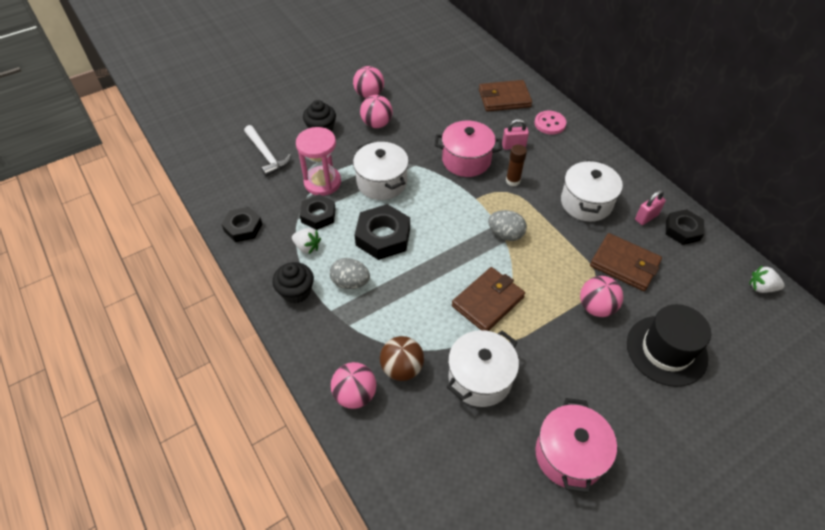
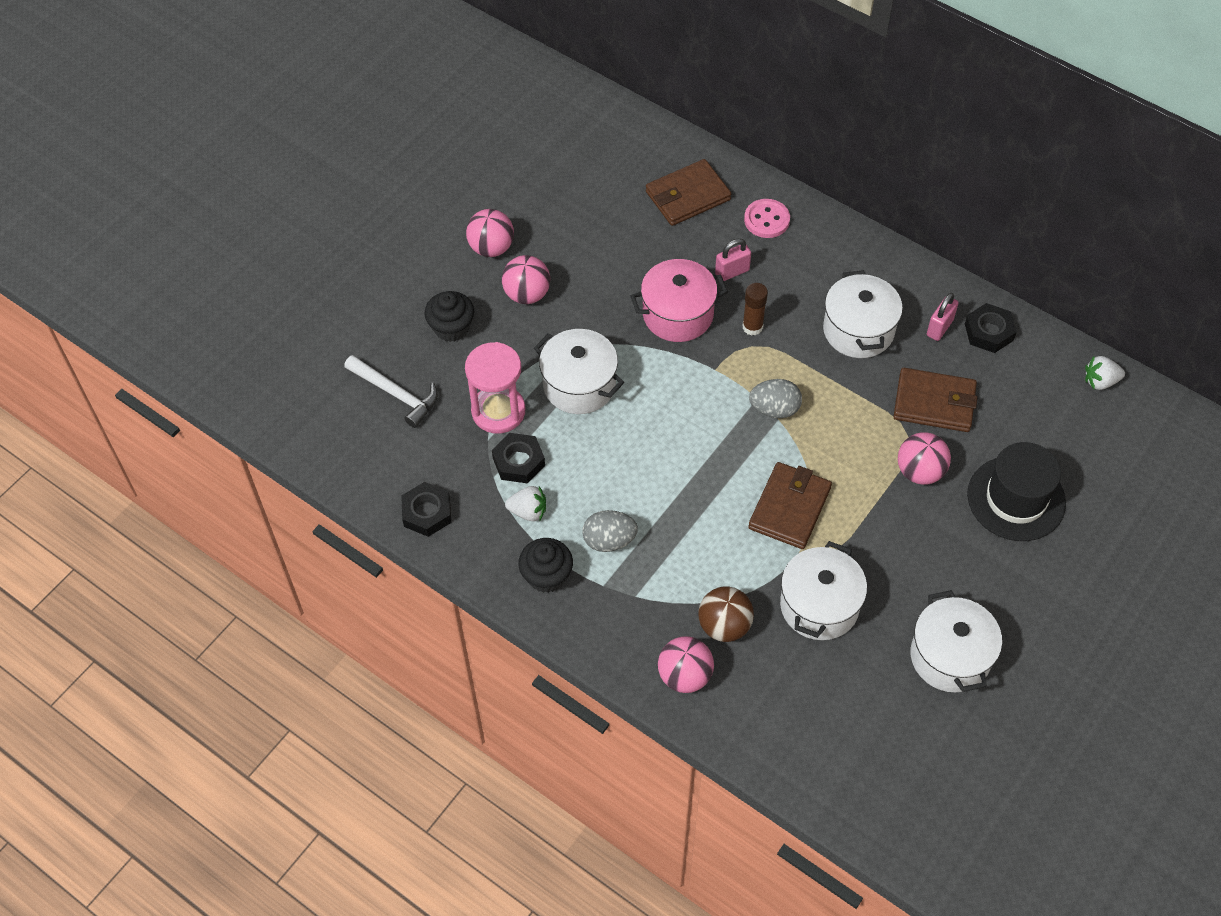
camera: 20 degrees left, 5 degrees up
black nut [355,204,410,260] -> none
pink pot [536,398,617,493] -> white pot [910,590,1002,692]

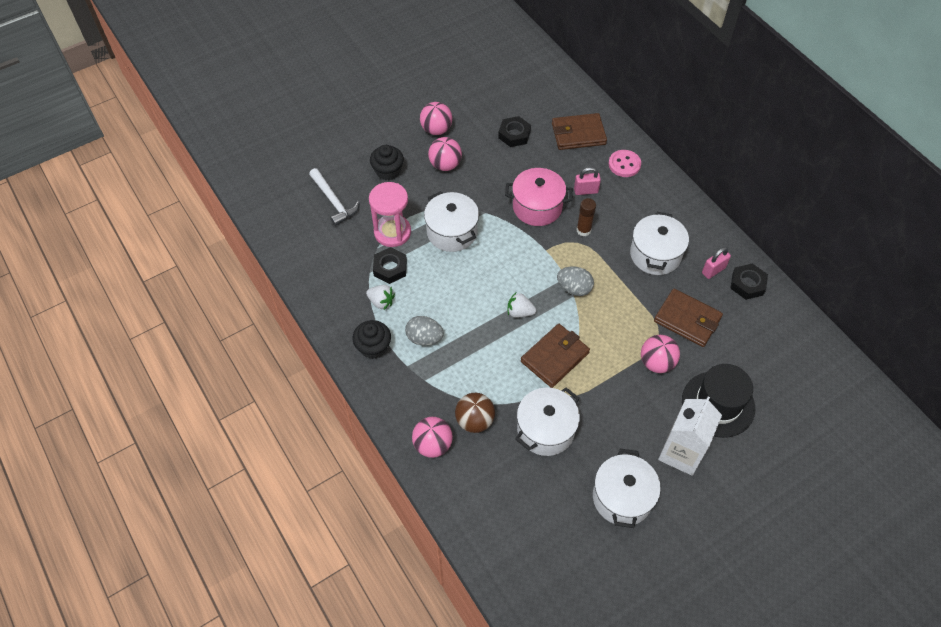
camera: 20 degrees right, 0 degrees up
black nut [401,482,451,537] -> black nut moved to [498,116,531,147]
white strawberry [1085,356,1125,390] -> white strawberry moved to [508,293,536,318]
none -> white carton [658,396,722,476]

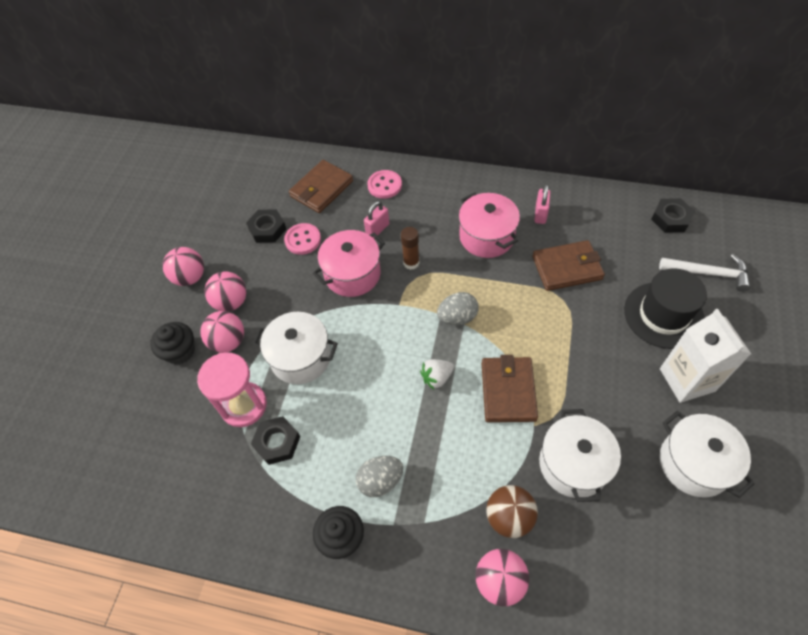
camera: 40 degrees left, 0 degrees up
white hammer [309,168,360,226] -> white hammer moved to [659,254,751,292]
white strawberry [366,285,395,310] -> none
white pot [630,212,689,275] -> pink pot [459,192,520,258]
pink ball [641,335,680,373] -> pink ball moved to [200,311,244,353]
black nut [730,263,768,300] -> black nut moved to [651,198,695,233]
none -> pink button [284,223,321,255]

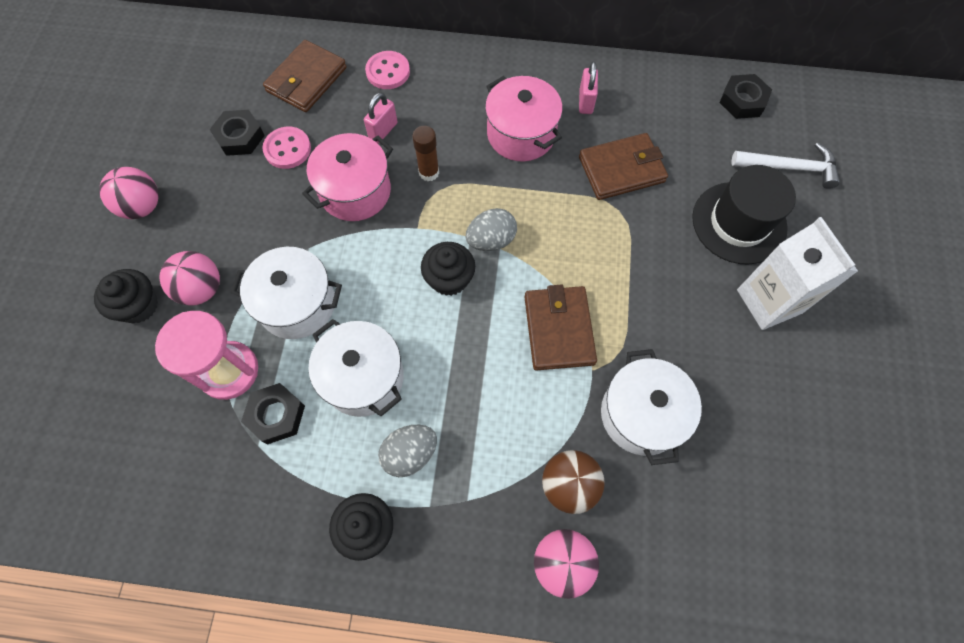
camera: 10 degrees left, 10 degrees up
pink ball [204,271,247,312] -> none
white strawberry [420,359,454,389] -> none
white pot [660,411,755,498] -> white pot moved to [309,319,404,417]
none -> black cupcake [421,242,475,296]

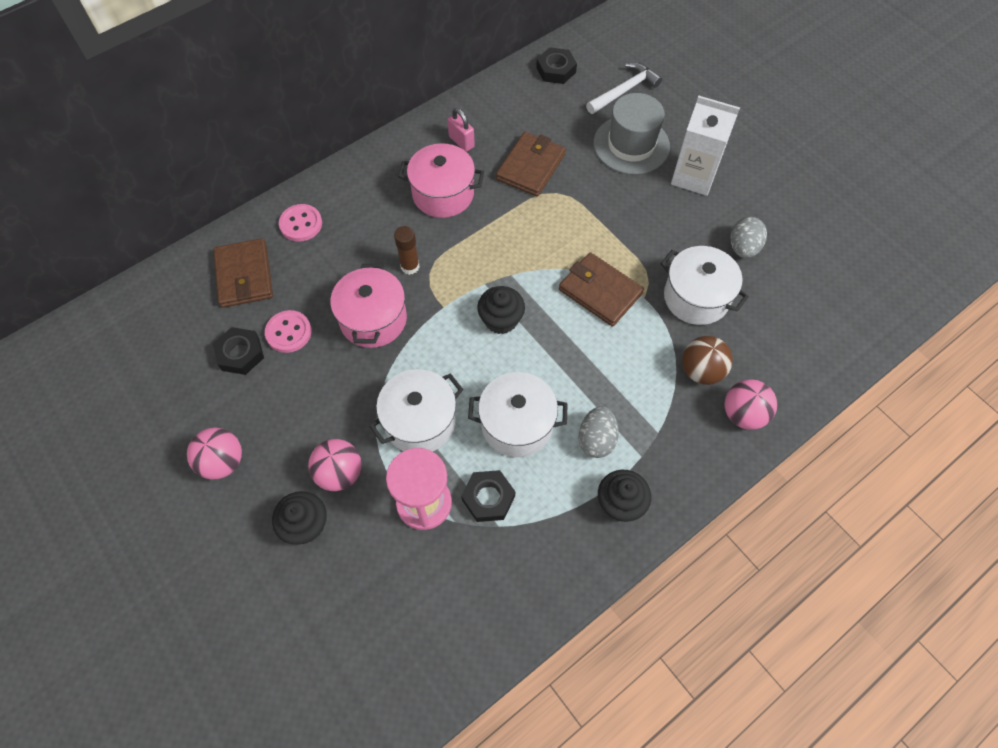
camera: 45 degrees left, 5 degrees down
pink padlock [364,92,398,143] -> none
grey egg [466,208,517,251] -> grey egg moved to [731,217,767,258]
black hat [692,165,796,265] -> grey hat [594,93,670,175]

